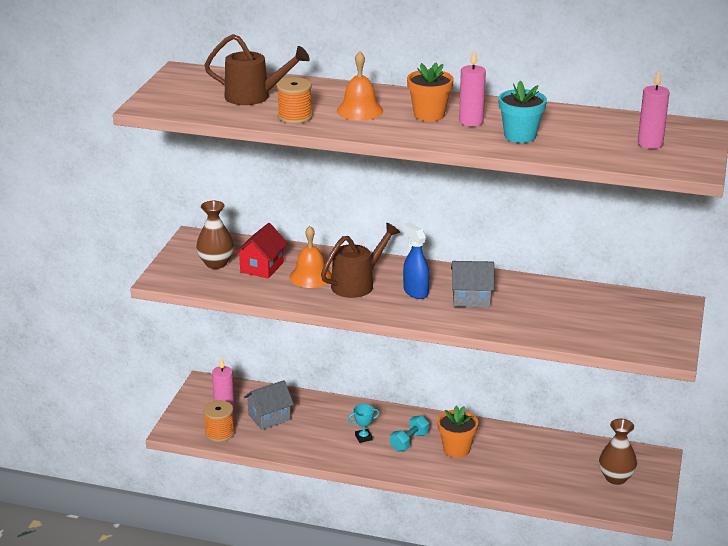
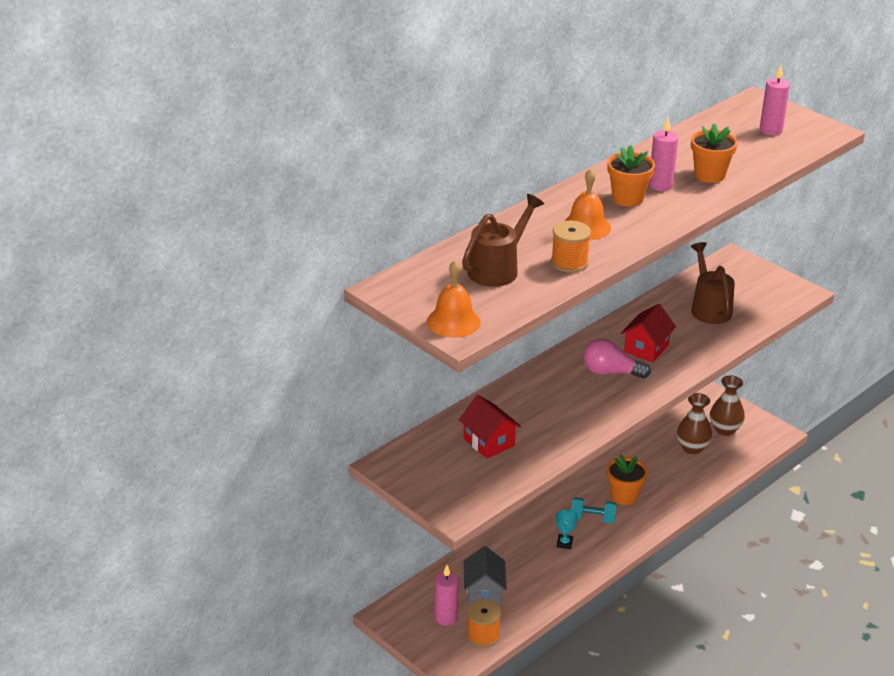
camera: 60 degrees left, 5 degrees up
brown vase [196,201,234,269] -> brown vase moved to [677,393,712,454]
orange bell [290,226,332,288] -> orange bell moved to [427,260,481,338]
brown watering can [321,223,400,298] -> brown watering can moved to [691,242,735,324]
turquoise dumbbell [390,415,429,451] -> turquoise dumbbell turned 60 degrees counterclockwise [571,497,616,524]
blue spray bottle [403,222,429,299] -> pink light bulb [584,339,651,378]
grey house [451,261,494,307] -> red house [621,304,676,362]
turquoise flower pot [498,81,547,143] -> orange flower pot [691,123,738,183]

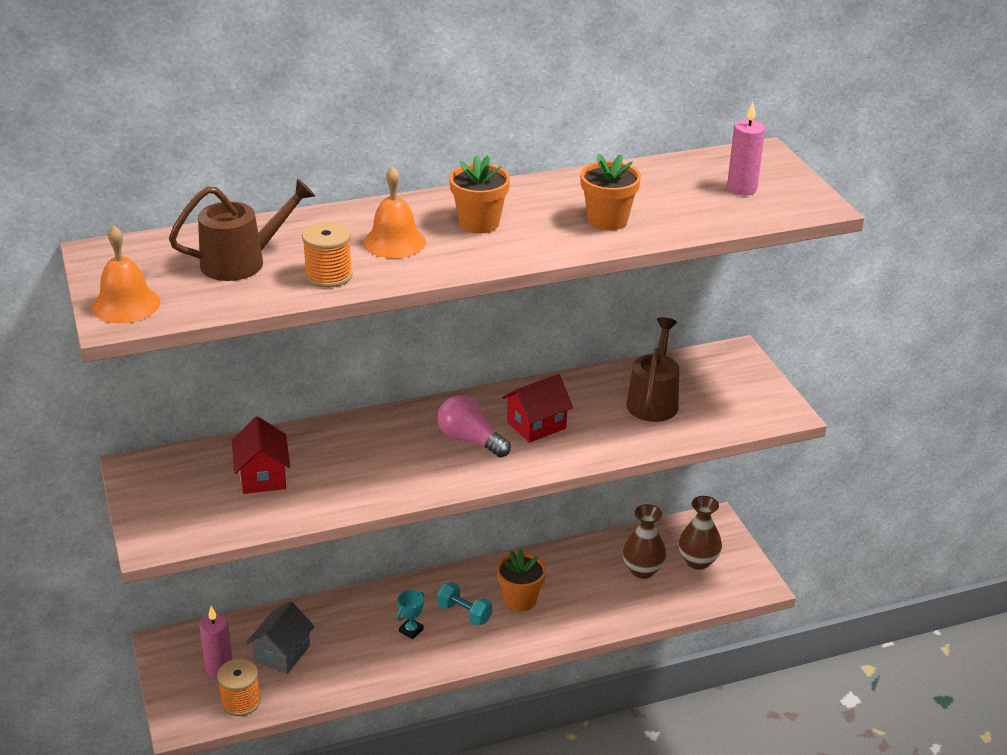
camera: 25 degrees right, 0 degrees up
pink candle [649,118,678,191] -> none

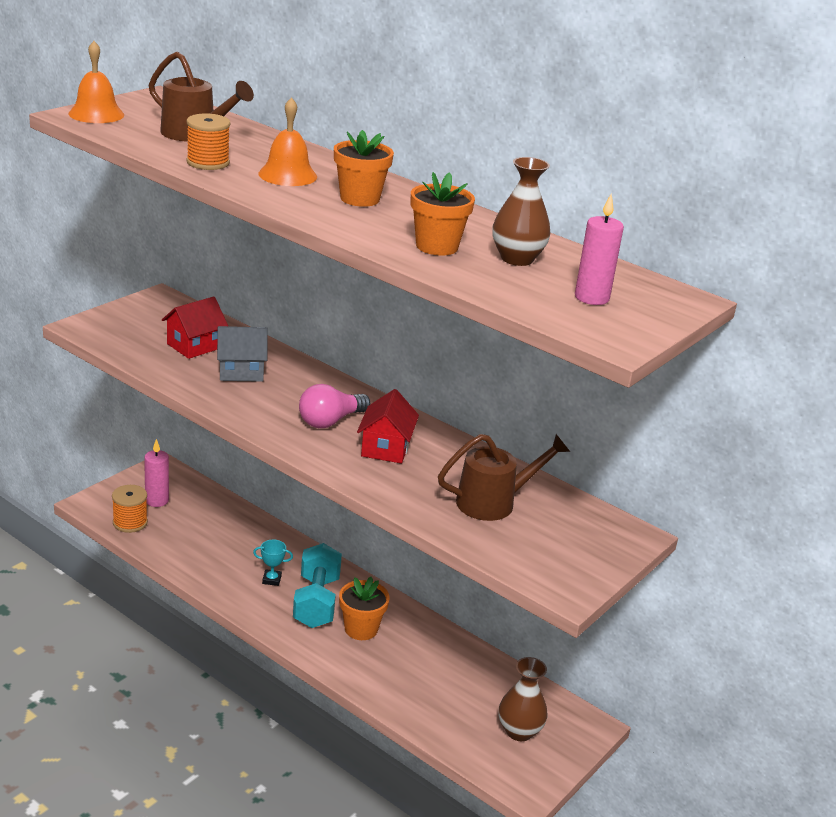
camera: 55 degrees right, 5 degrees down
grey house [246,602,314,674] -> grey house moved to [217,326,268,382]
turquoise dumbbell [437,582,492,626] -> turquoise dumbbell [293,543,342,628], size x1.67
pink light bulb [438,395,511,458] -> pink light bulb turned 135 degrees counterclockwise [299,384,370,428]
red house [502,374,573,443] -> red house turned 75 degrees clockwise [357,389,419,463]
brown vase [623,504,666,579] -> brown vase moved to [493,157,550,266]

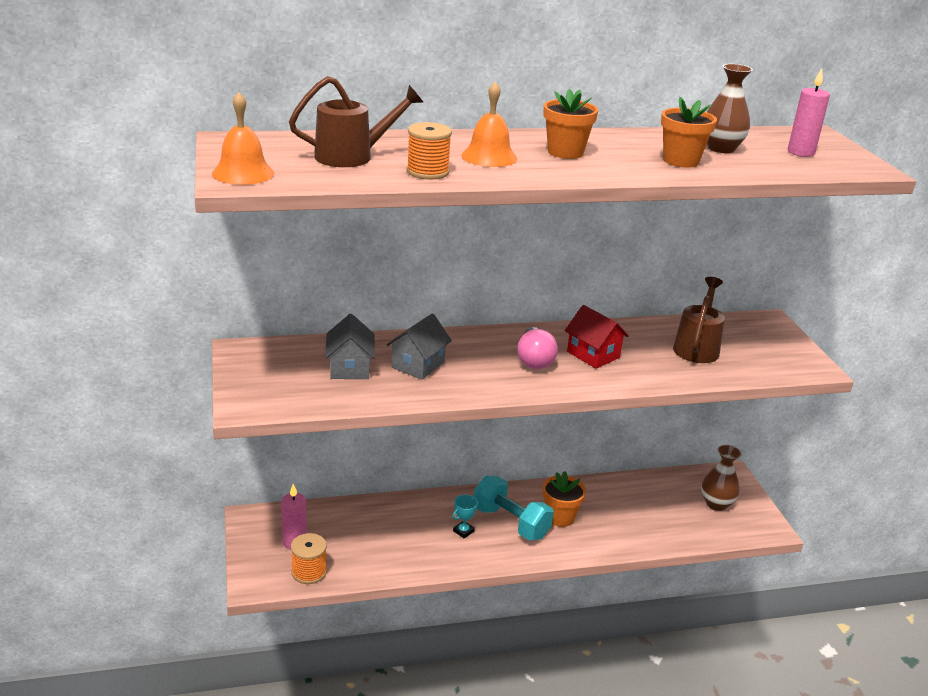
camera: 50 degrees left, 0 degrees up
red house [162,296,228,359] -> grey house [325,314,375,379]

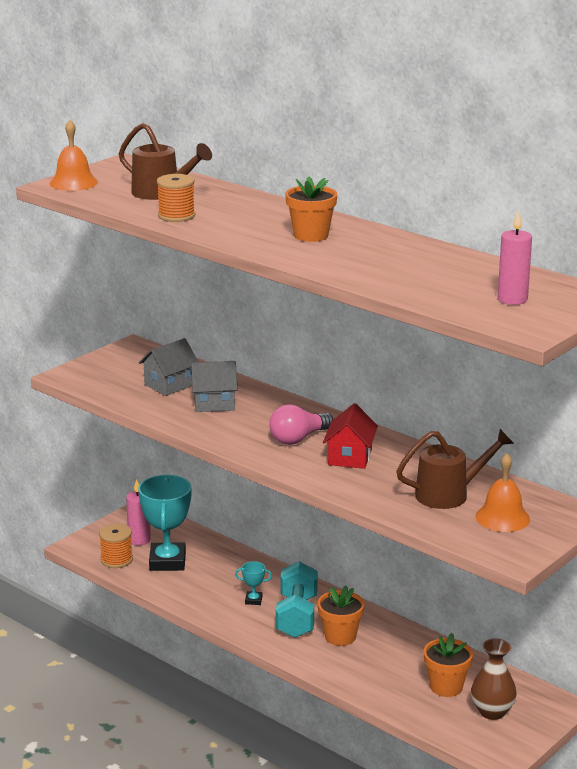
camera: 55 degrees right, 5 degrees down
orange bell [461,81,517,167] -> orange bell moved to [475,453,530,532]
orange flower pot [661,97,717,168] -> orange flower pot moved to [424,633,473,697]
brown vase [707,64,753,153] -> none
none -> turquoise trophy [138,475,192,571]

